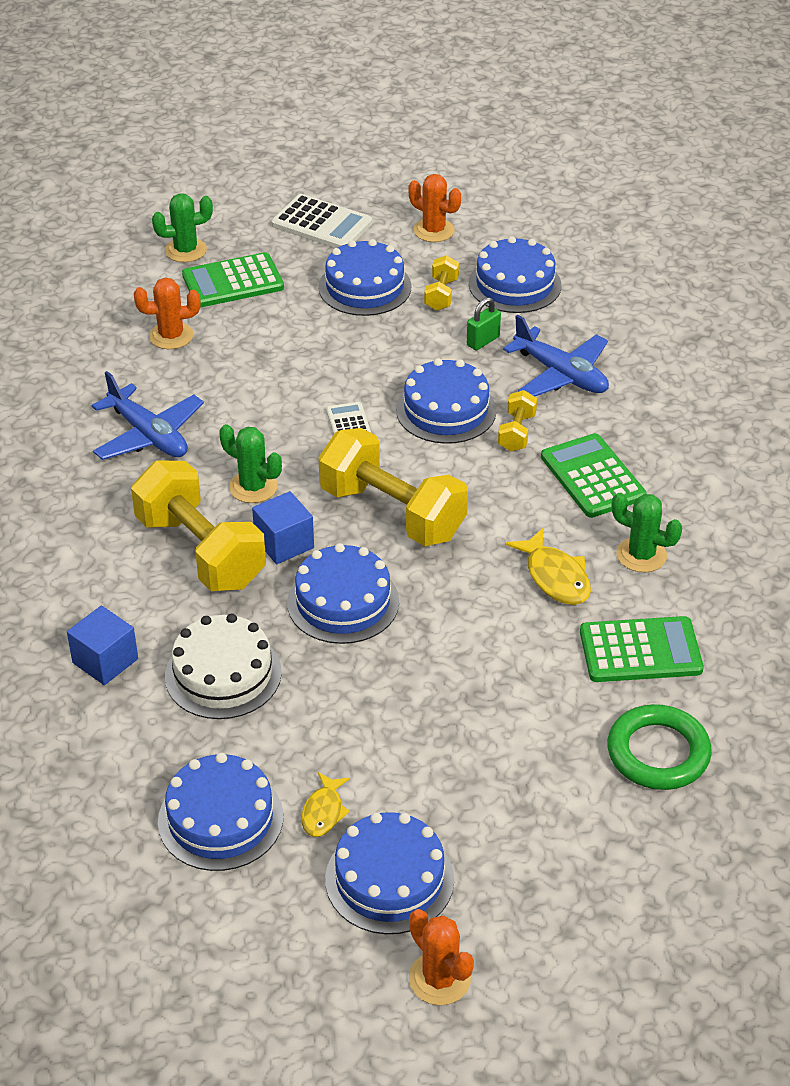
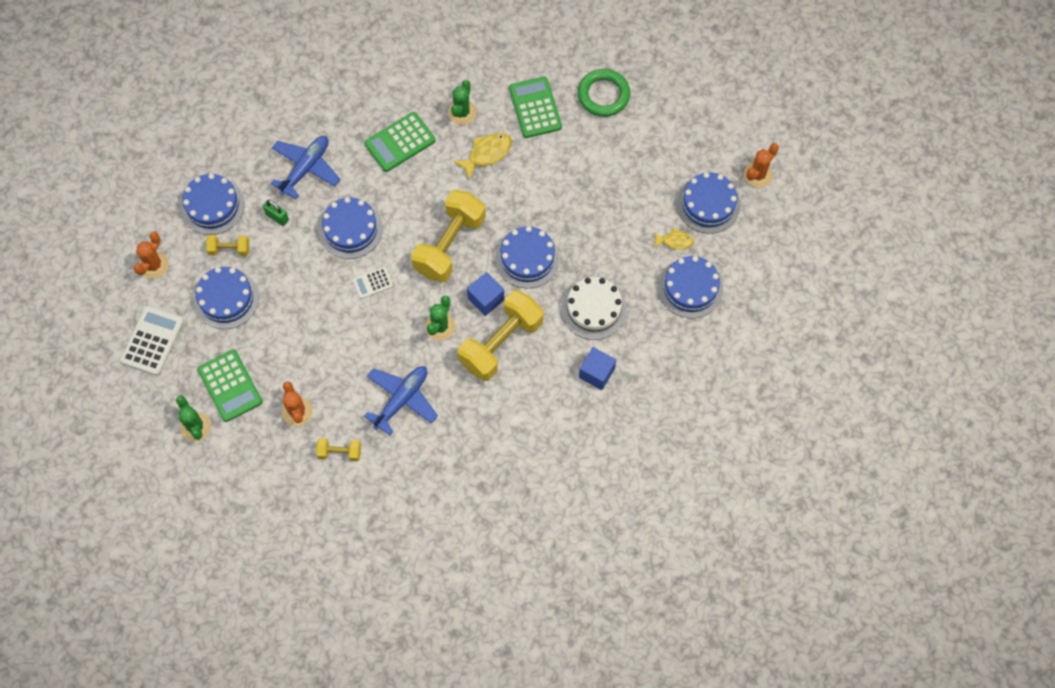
camera: 100 degrees left, 25 degrees up
yellow dumbbell [498,390,537,452] -> yellow dumbbell moved to [316,438,361,461]

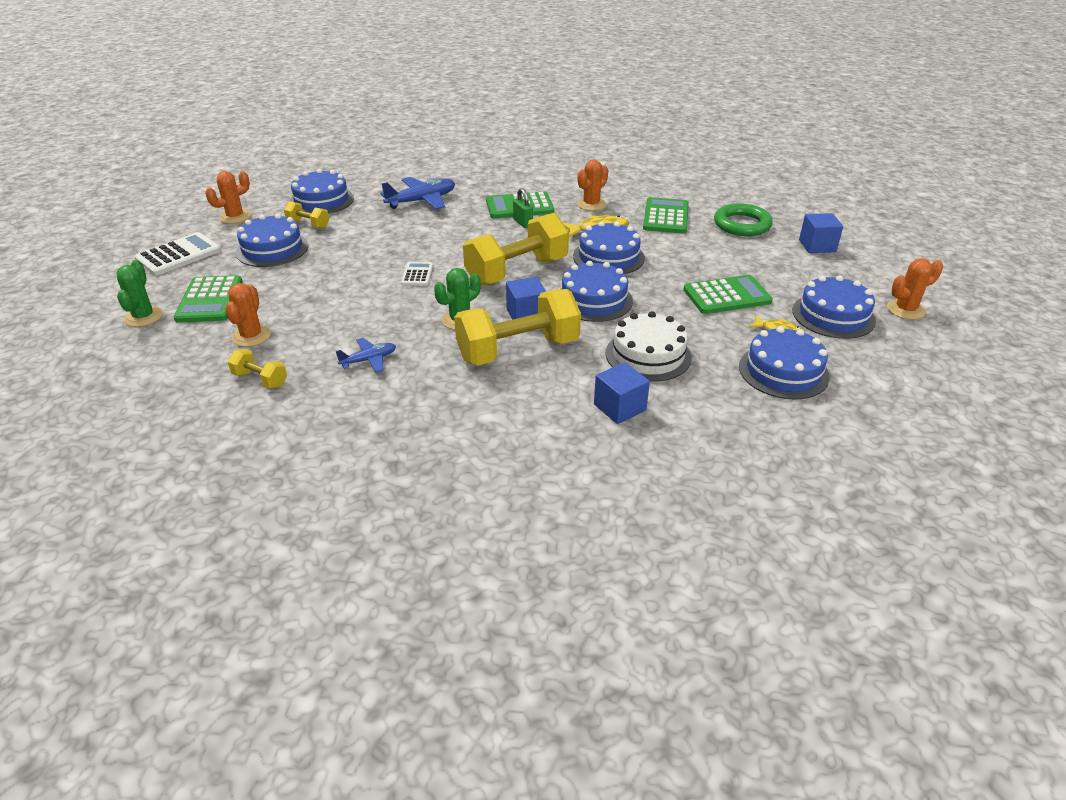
camera: 25 degrees right, 30 degrees down
green padlock [263,200,289,226] -> green padlock moved to [513,188,533,228]
blue cake [319,197,383,259] -> blue cake moved to [573,221,645,274]
white calculator [352,267,393,299] -> white calculator turned 90 degrees clockwise [401,262,433,286]
blue plane [364,366,438,435] -> blue plane [336,338,396,373], size x0.57
green cactus [448,80,476,125] -> orange cactus [577,159,608,211]
none -> green calculator [684,275,773,314]
none -> blue cube [799,213,843,253]

